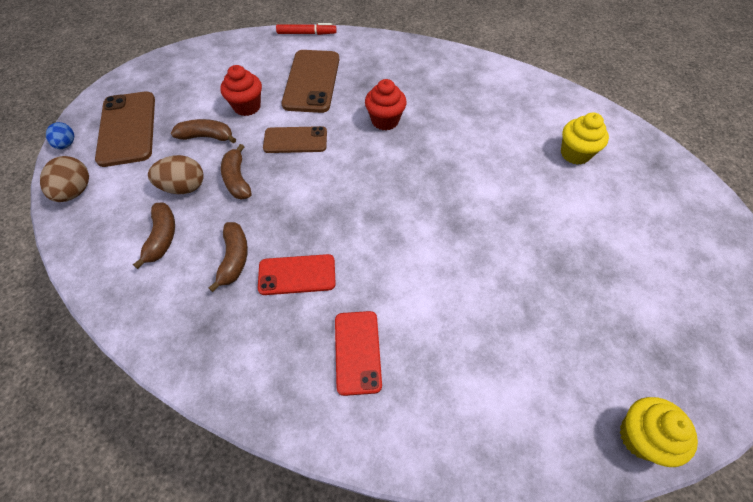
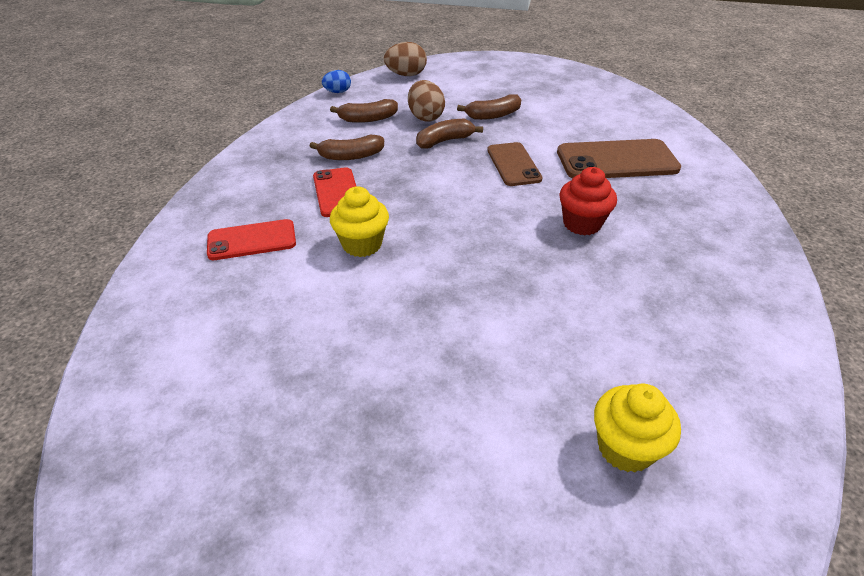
camera: 80 degrees right, 15 degrees down
blue egg [46,122,74,149] -> blue egg moved to [322,70,351,93]
brown phone [95,91,155,167] -> none
brown banana [171,119,236,143] -> brown banana turned 75 degrees clockwise [457,94,521,120]
red cupcake [220,65,262,116] -> none
red marker [276,23,336,35] -> none
yellow cupcake [620,397,698,467] -> yellow cupcake moved to [330,186,389,257]

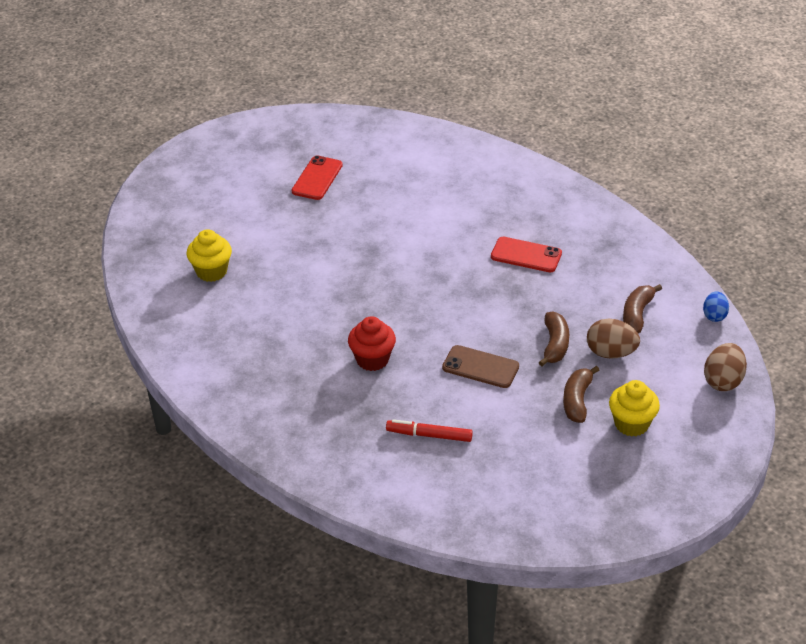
camera: 125 degrees right, 0 degrees up
red phone [207,219,296,260] -> red phone moved to [292,155,343,200]
brown banana [310,135,384,160] -> none
yellow cupcake [330,186,389,257] -> yellow cupcake moved to [609,380,660,436]
brown phone [557,139,681,178] -> red marker [386,419,473,442]

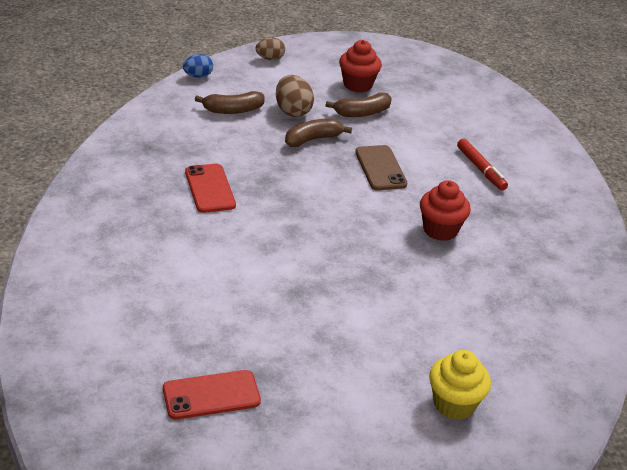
camera: 130 degrees left, 5 degrees down
yellow cupcake [609,380,660,436] -> red cupcake [339,40,382,93]
brown egg [704,343,747,391] -> brown egg [256,37,285,60], size x0.65

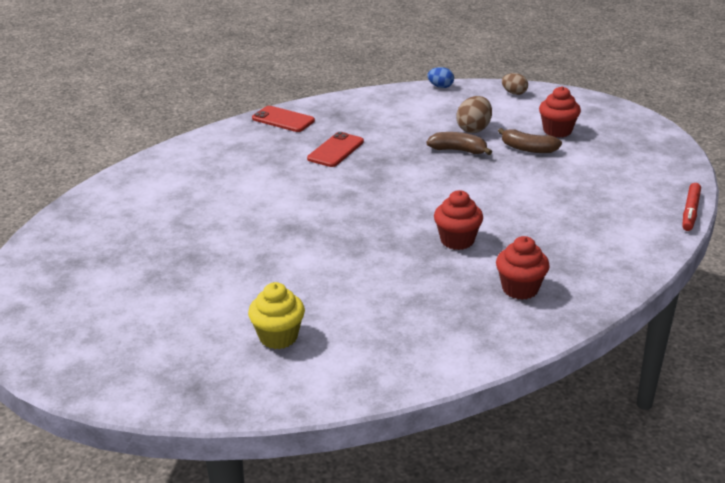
camera: 50 degrees right, 5 degrees down
red phone [163,370,261,420] -> red phone moved to [252,106,315,132]
brown banana [195,91,265,114] -> none
brown phone [355,145,407,190] -> none
red marker [457,139,508,190] -> red marker moved to [682,183,701,231]
none -> red cupcake [496,236,550,300]

